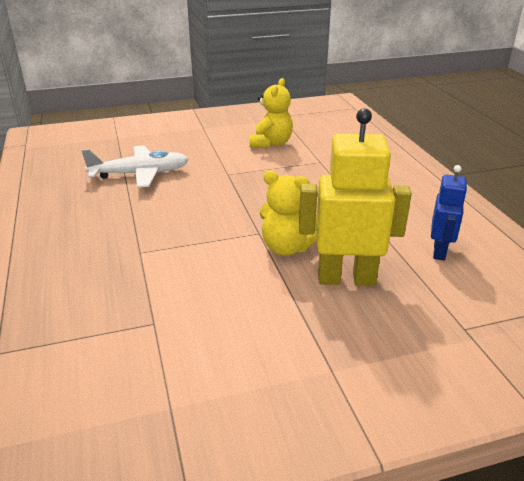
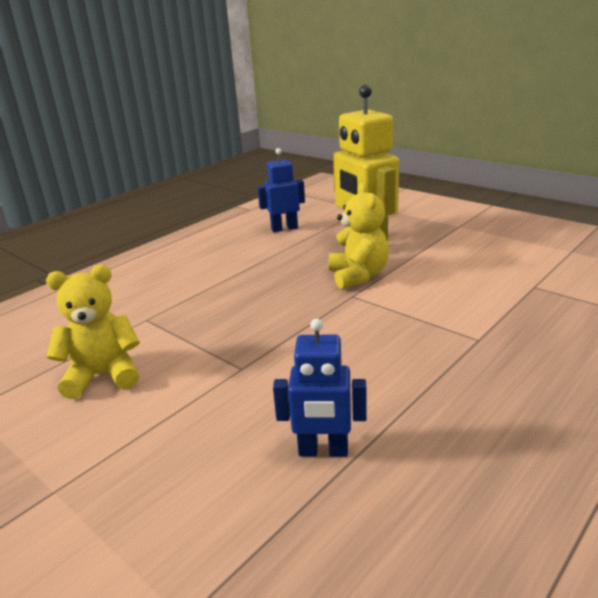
camera: 120 degrees left, 5 degrees down
white plane [82,145,189,188] -> blue robot [273,319,367,457]

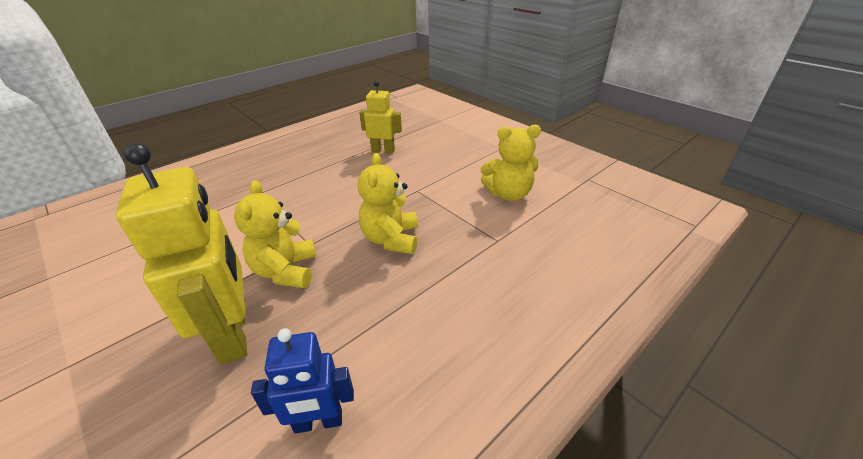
camera: 175 degrees left, 10 degrees up
blue robot [273,319,367,457] -> yellow robot [359,80,402,154]
none -> yellow teddy bear [358,153,418,254]

